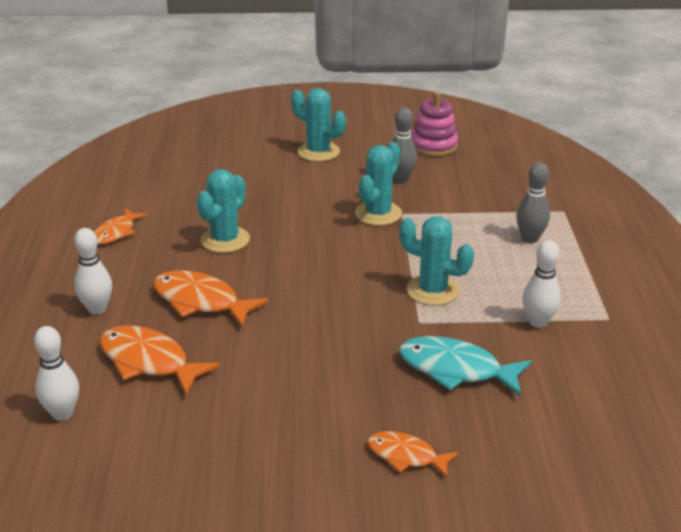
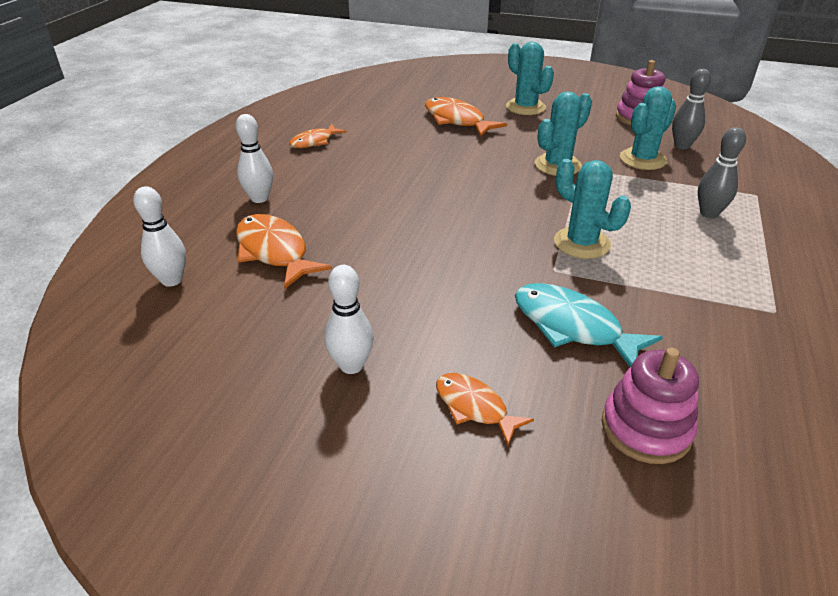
camera: 20 degrees right, 5 degrees up
orange fish [153,271,268,327] -> orange fish moved to [425,97,507,137]
turquoise cactus [197,169,250,253] -> turquoise cactus moved to [620,86,676,170]
grey bowling pin [392,107,417,182] -> grey bowling pin moved to [672,69,711,149]
white bowling pin [523,240,561,328] -> white bowling pin moved to [325,265,374,374]
none -> pink stacking toy [602,348,699,464]

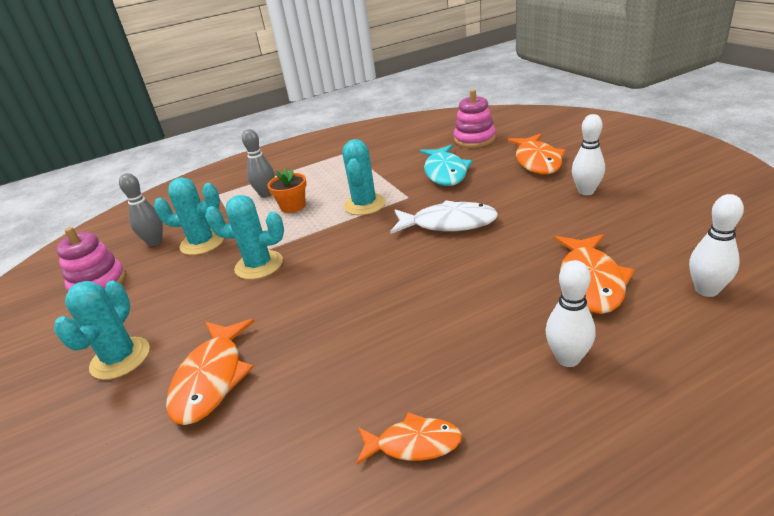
camera: 130 degrees left, 5 degrees down
orange fish [436,373,534,445] -> orange fish [508,134,566,174], size x1.61
none -> orange flower pot [267,169,307,213]
none -> white fish [390,200,498,234]

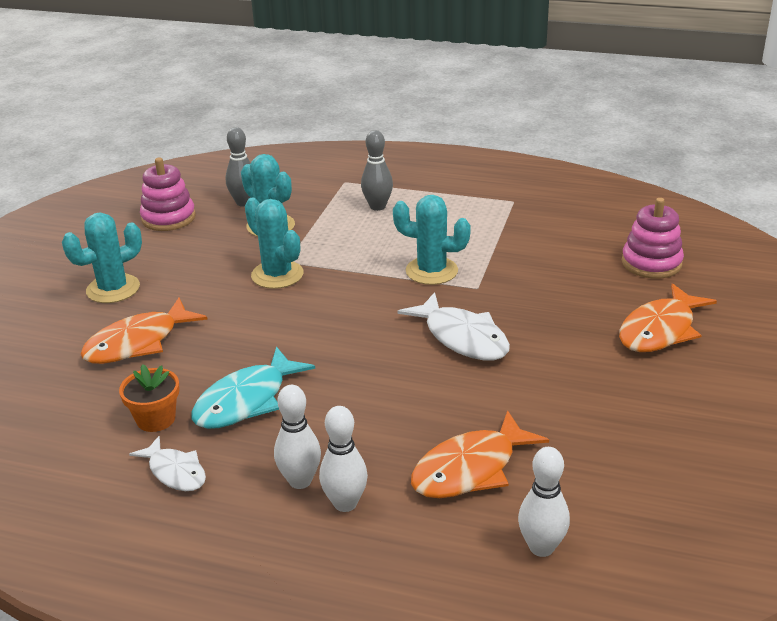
camera: 40 degrees right, 0 degrees up
orange flower pot [267,169,307,213] -> orange flower pot moved to [119,364,180,432]
turquoise cactus [342,139,386,215] -> turquoise cactus turned 60 degrees clockwise [393,195,471,285]
orange fish [356,412,462,464] -> white fish [129,436,206,491]
turquoise fish [420,145,473,186] -> turquoise fish moved to [191,346,315,429]
white bowling pin [572,114,605,195] -> white bowling pin moved to [274,385,321,489]

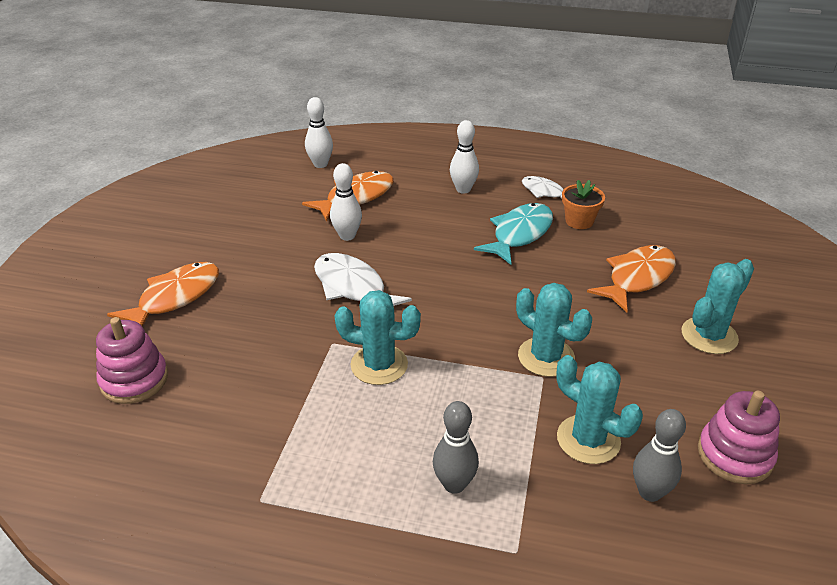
camera: 175 degrees right, 5 degrees up
white bowling pin [319,406,368,512] -> white bowling pin moved to [330,163,362,241]

